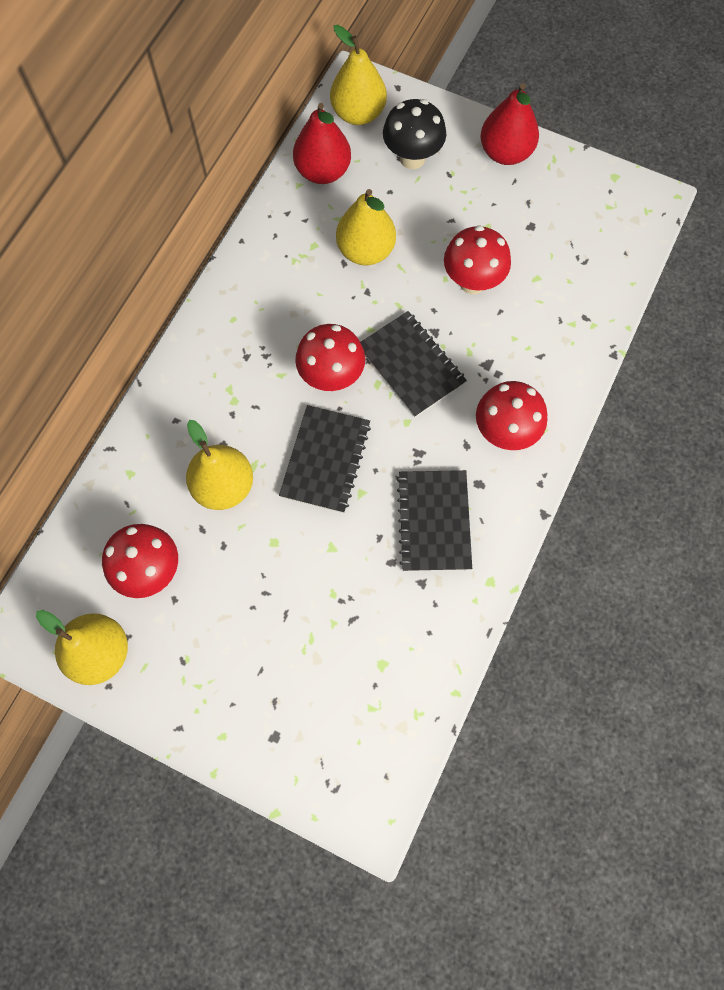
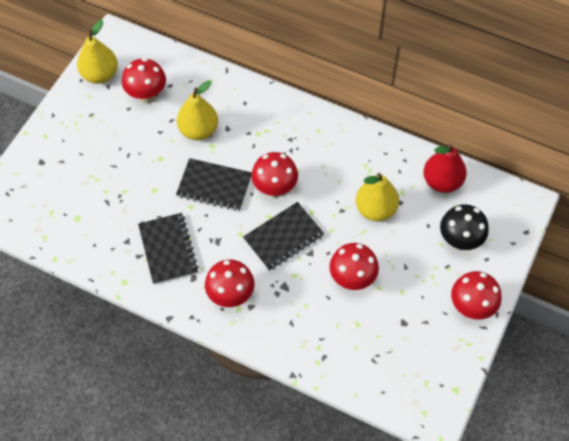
camera: 90 degrees right, 10 degrees down
yellow pear [330,25,387,125] -> none
black notebook [397,470,472,571] -> black notebook turned 75 degrees clockwise [138,213,199,284]
red pear [480,83,539,165] -> red mushroom [451,271,502,320]

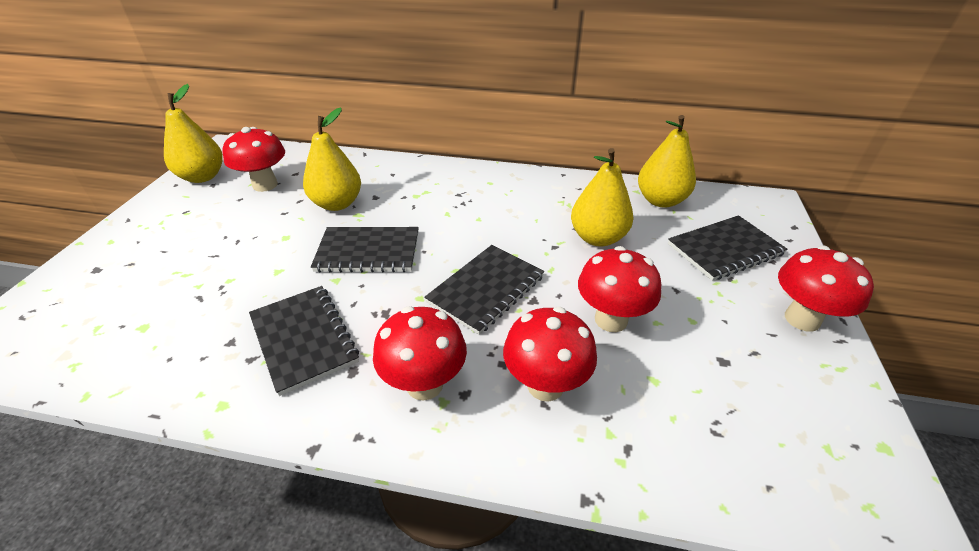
camera: 15 degrees left, 20 degrees down
red mushroom [251,152,298,197] -> red mushroom moved to [503,307,597,402]
red pear [423,144,467,193] -> yellow pear [638,115,696,208]
black mushroom [440,204,489,250] -> black notebook [668,215,787,281]

